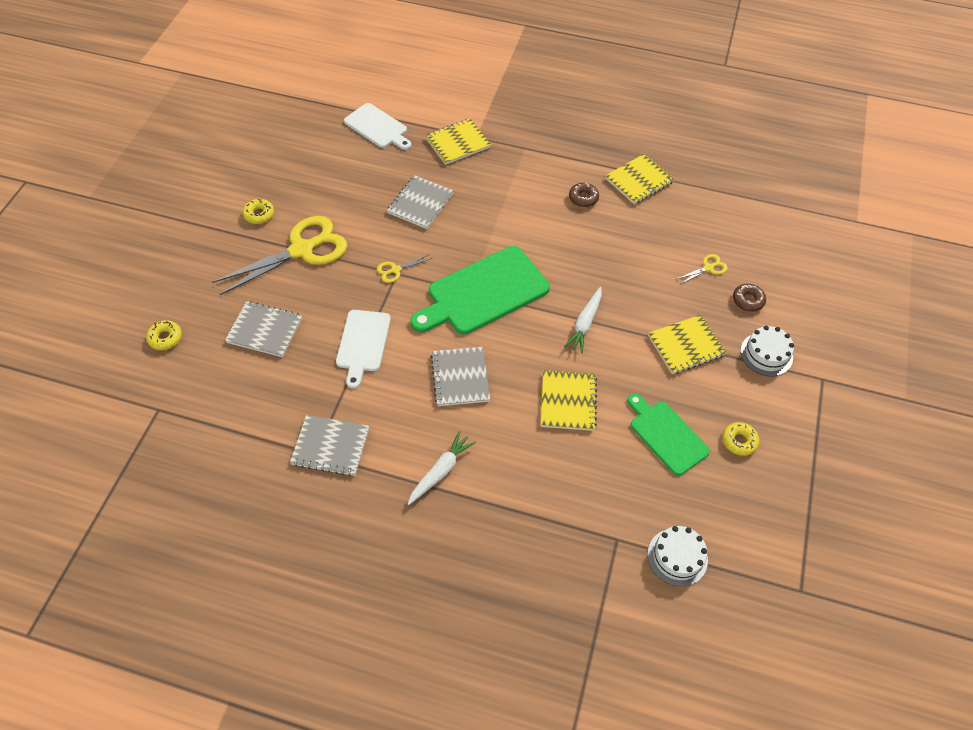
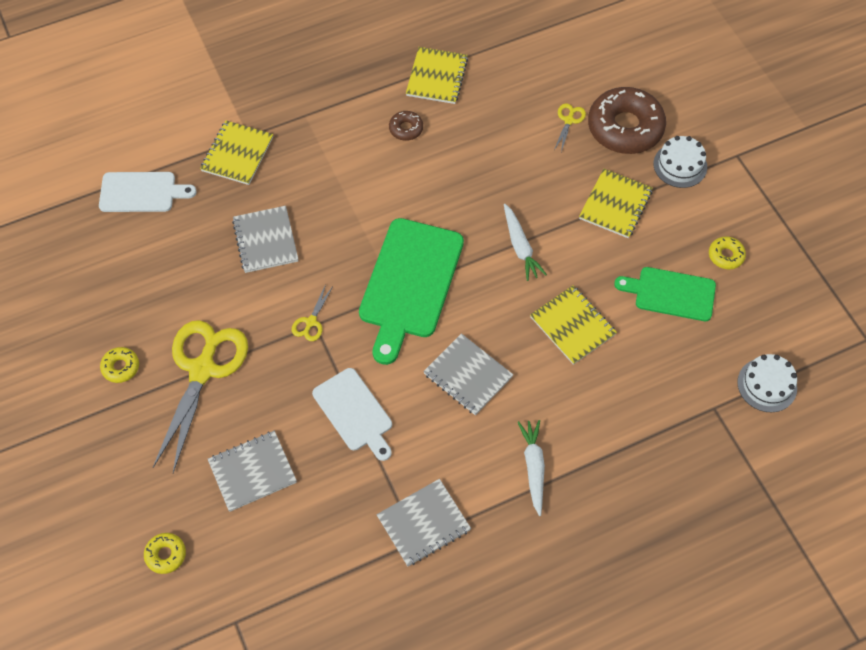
camera: 40 degrees left, 5 degrees up
brown donut [733,284,766,312] -> brown donut [588,87,666,154], size x2.24

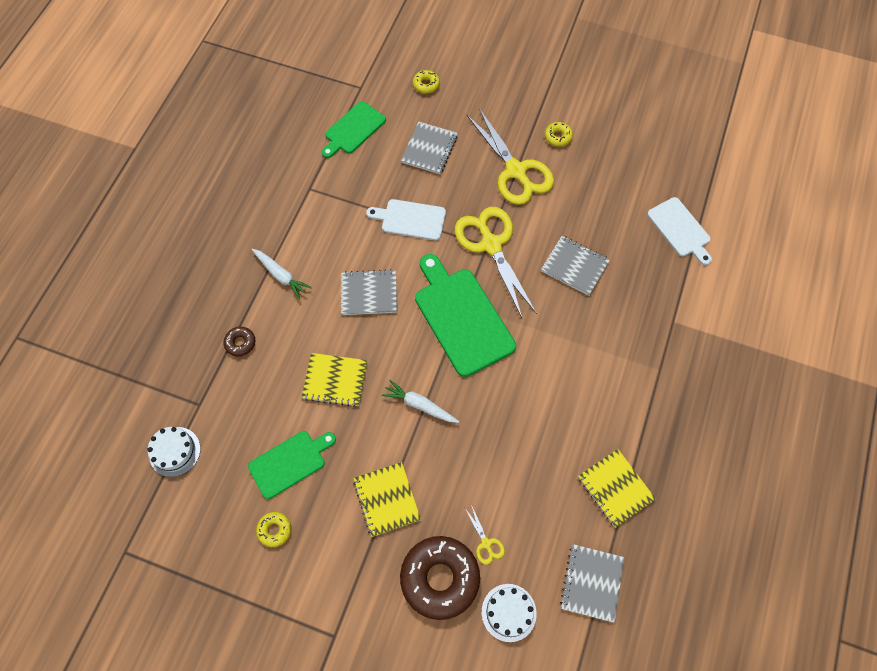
camera: 135 degrees right, 5 degrees up
white cutting board [99,172,196,212] -> white cutting board turned 75 degrees counterclockwise [647,197,712,265]
yellow notebook [200,120,273,185] -> none
yellow scissors [292,284,332,341] -> yellow scissors [455,207,537,318], size x2.42
grey notebook [377,479,471,566] -> grey notebook moved to [560,544,625,623]
brown donut [389,111,423,141] -> brown donut moved to [223,327,255,356]
white cake [653,136,707,188] -> white cake moved to [482,584,537,642]
none -> green cutting board [322,101,386,158]

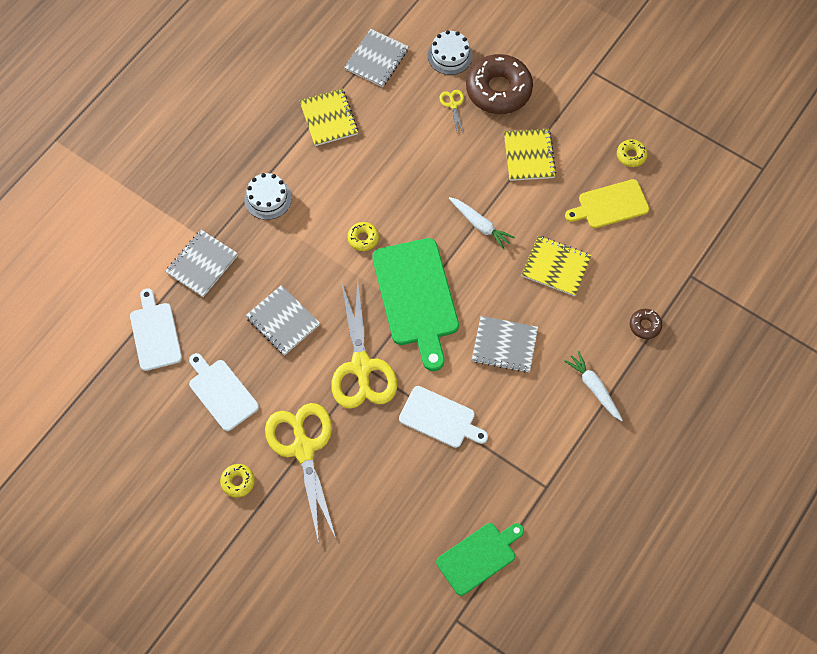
camera: 165 degrees left, 0 degrees up
white cake [147,427,200,477] -> white cake moved to [244,173,292,220]
green cutting board [248,431,336,499] -> yellow cutting board [565,179,649,228]
grey notebook [401,121,458,174] -> grey notebook moved to [165,230,238,297]
yellow donut [413,70,440,94] -> yellow donut moved to [347,222,379,251]
none -> white cutting board [189,353,259,431]

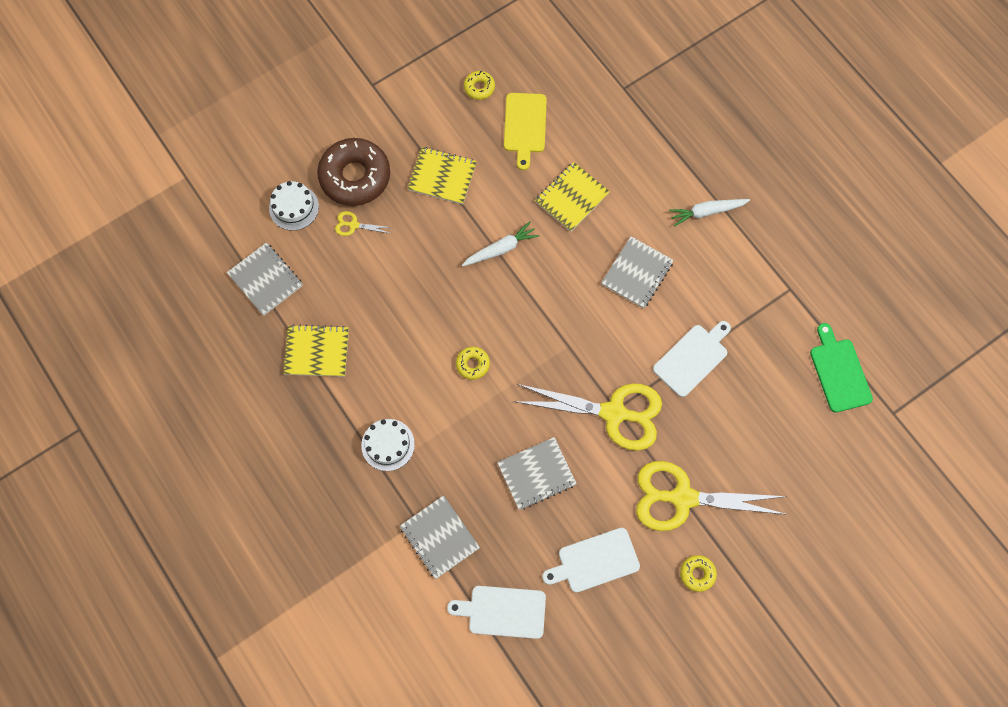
camera: 70 degrees left, 5 degrees up
green cutting board [372,238,459,371] -> none
brown donut [630,309,662,339] -> none

